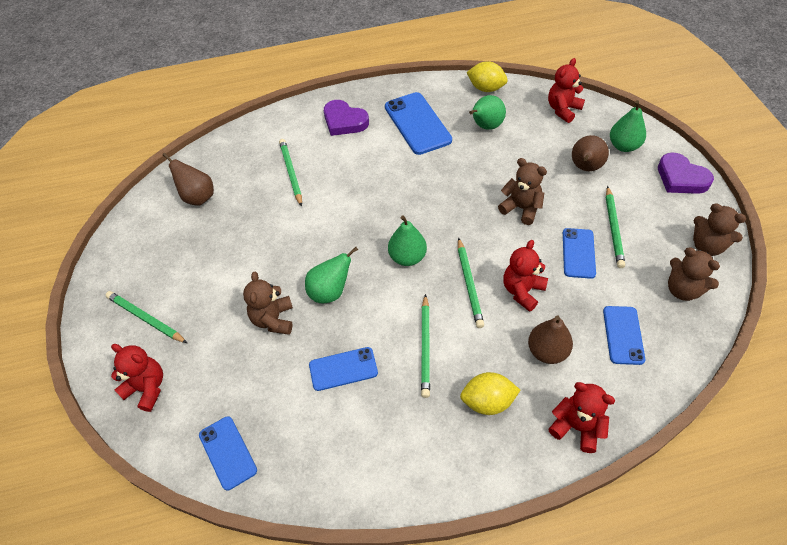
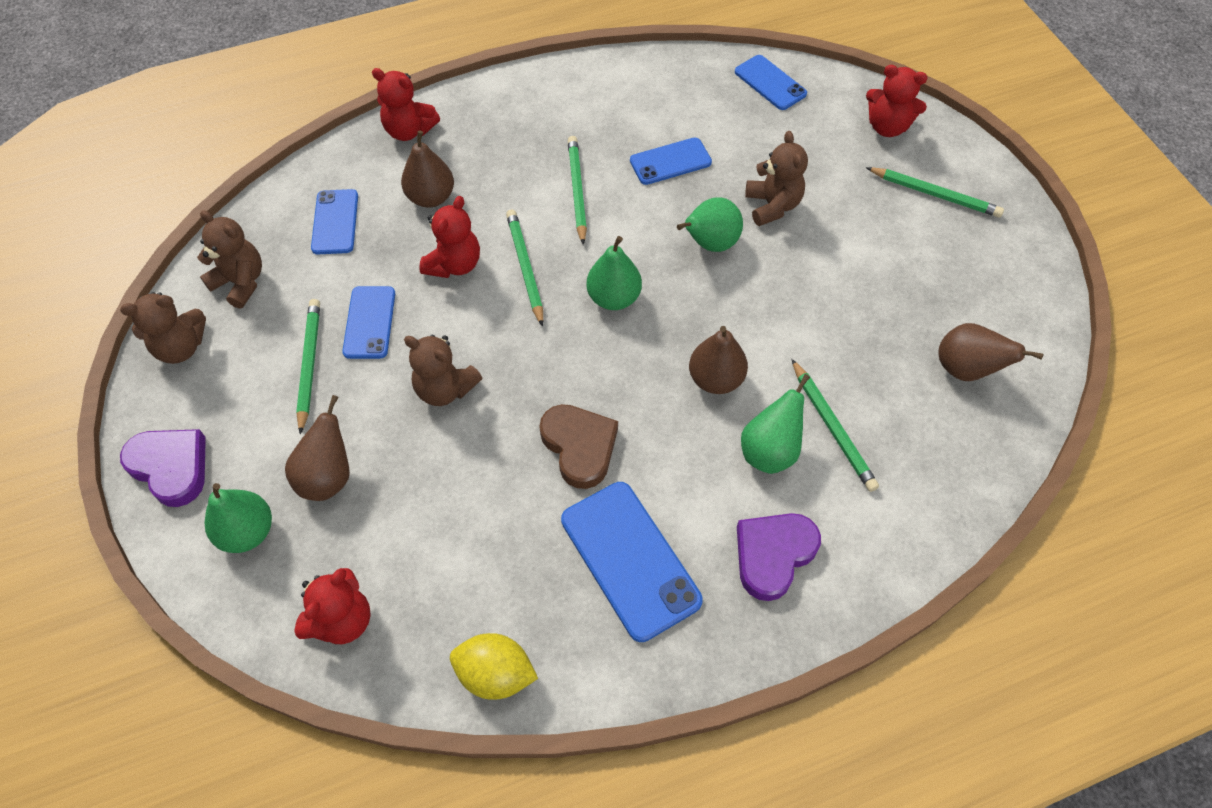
camera: 170 degrees right, 5 degrees up
purple heart [324,100,369,136] -> purple heart turned 75 degrees counterclockwise [737,513,821,601]
yellow lemon [460,372,520,415] -> none
green pear [469,95,506,130] -> green pear moved to [741,374,810,474]
brown teddy bear [693,204,746,256] -> brown teddy bear turned 135 degrees clockwise [120,292,206,364]
none -> brown heart [539,404,618,489]
none -> brown pear [689,326,748,394]

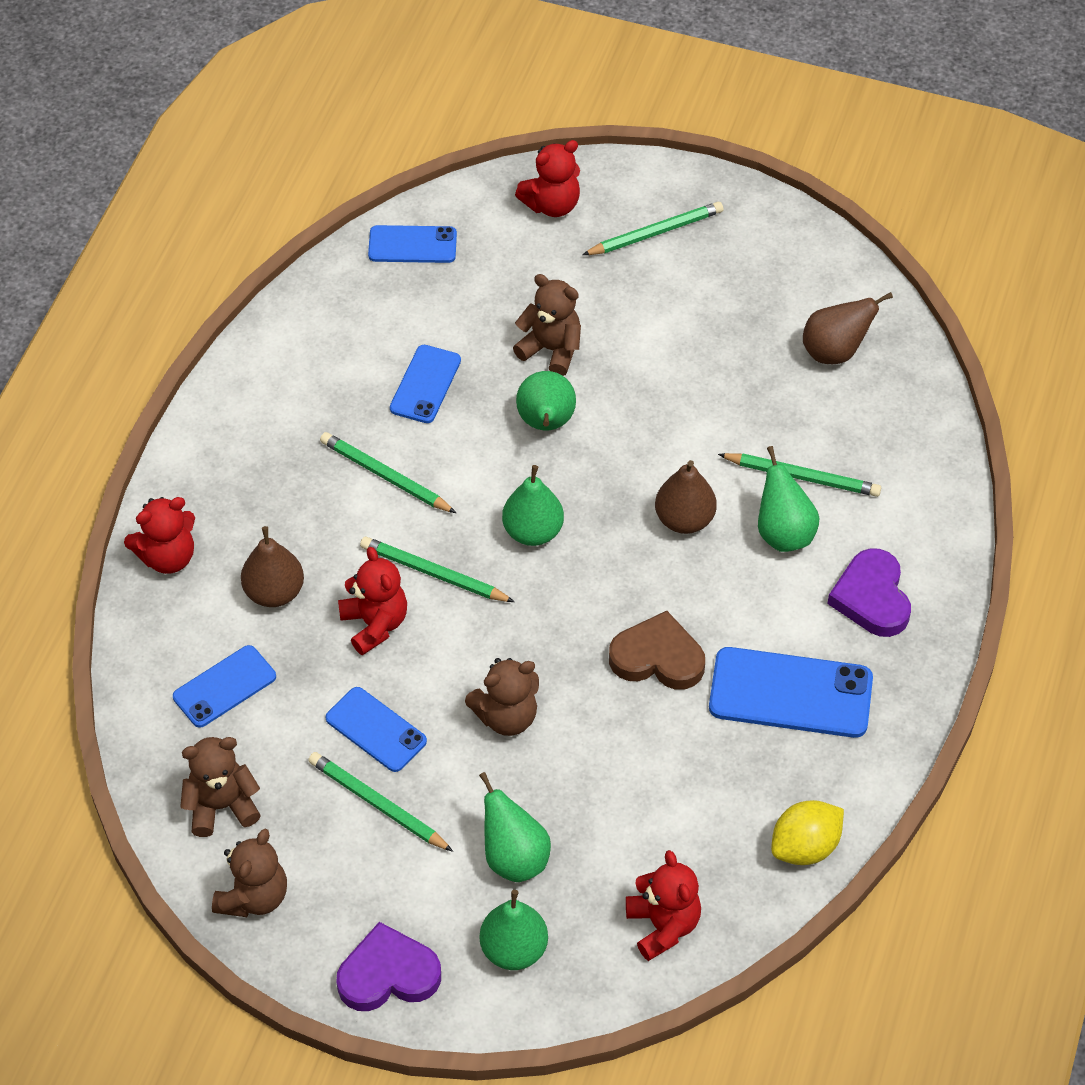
camera: 50 degrees left, 5 degrees down
brown pear [285,395,350,501] -> green pear [479,772,551,882]
blue phone [311,189,358,254] -> blue phone turned 75 degrees counterclockwise [173,645,276,728]

